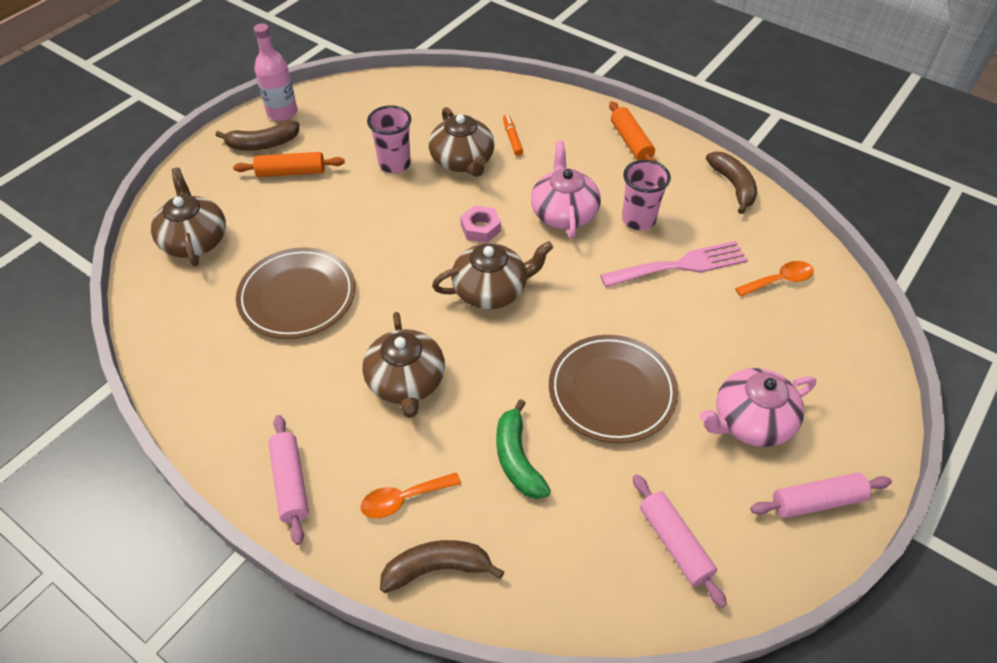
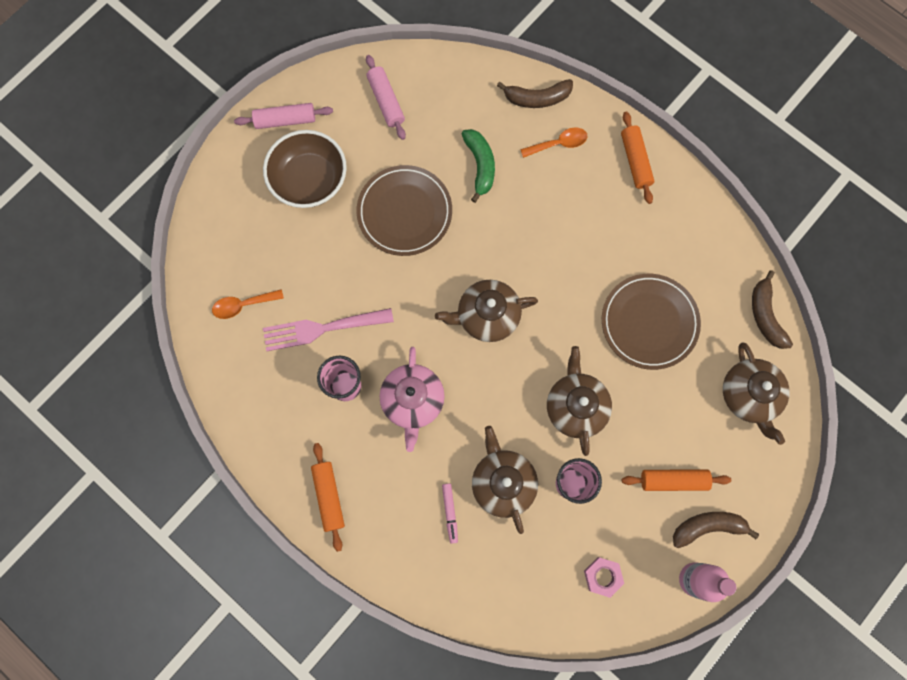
camera: 175 degrees left, 25 degrees up
pink rolling pin [268,415,309,545] -> orange rolling pin [621,111,654,204]
brown teapot [363,312,445,418] -> brown teapot moved to [547,346,612,456]
pink nut [460,205,501,243] -> pink nut moved to [584,557,624,598]
orange marker [503,115,523,156] -> pink marker [442,483,458,544]
pink teapot [700,368,816,447] -> brown bowl [263,130,347,208]
brown banana [706,151,757,214] -> brown banana moved to [752,270,793,349]

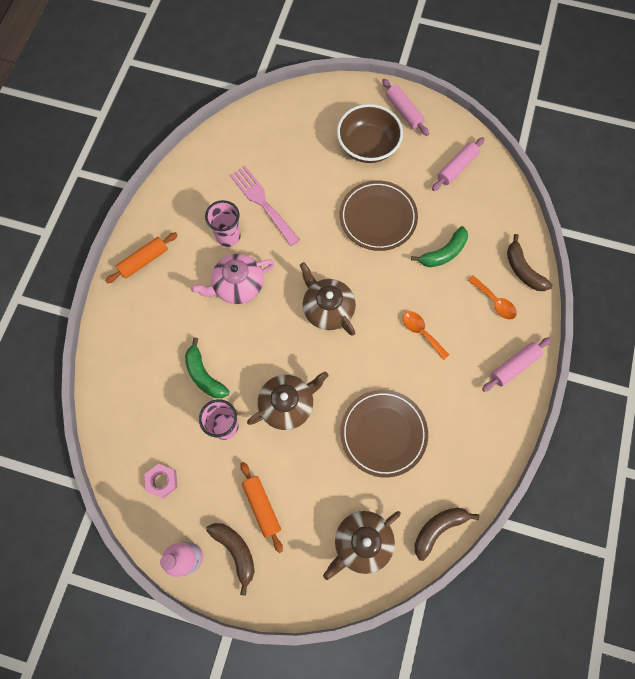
camera: 65 degrees right, 5 degrees down
orange spoon [212,289,284,319] -> orange spoon moved to [403,311,449,360]
pink marker [442,483,458,544] -> none
brown teapot [472,426,538,534] -> green banana [185,338,229,398]
orange rolling pin [621,111,654,204] -> pink rolling pin [482,337,551,392]

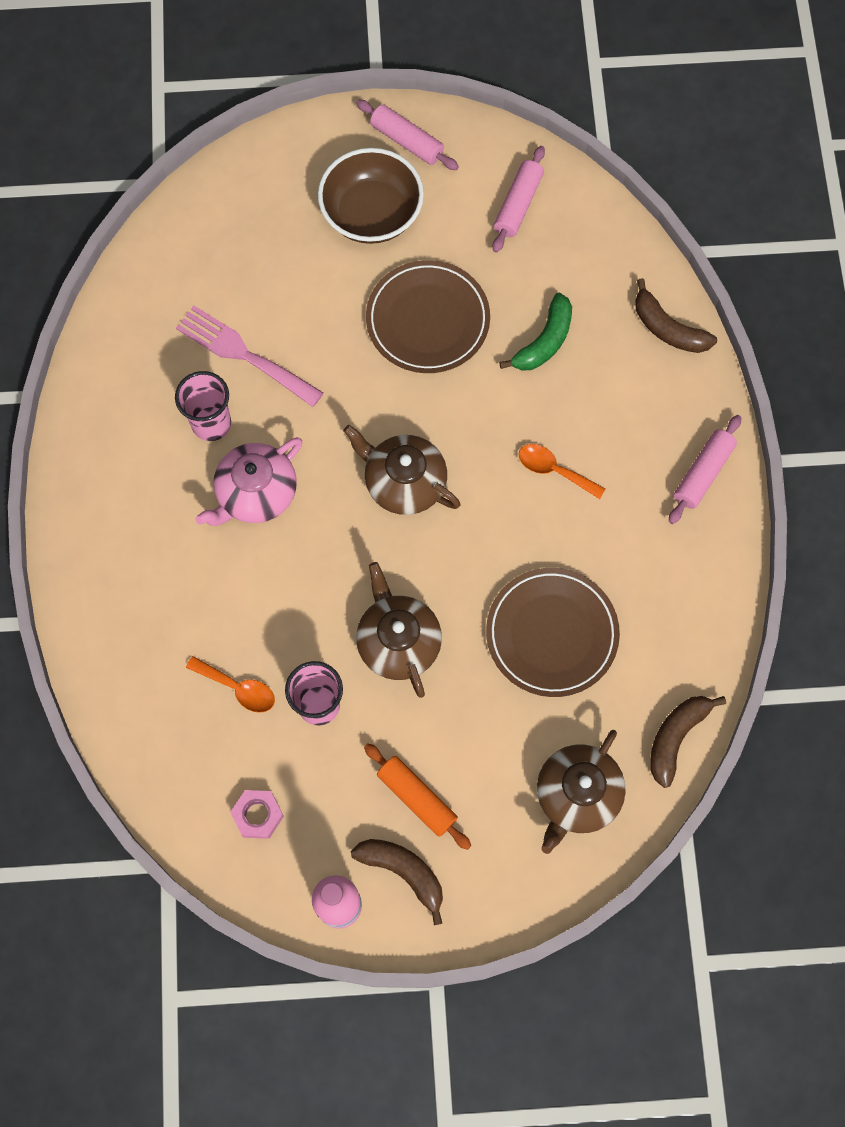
camera: 20 degrees left, 0 degrees up
orange rolling pin [105,232,178,283] -> none
green banana [185,338,229,398] -> none
brown teapot [247,372,328,430] -> brown teapot turned 60 degrees counterclockwise [356,562,442,698]
orange spoon [468,275,517,320] -> orange spoon moved to [186,656,275,713]

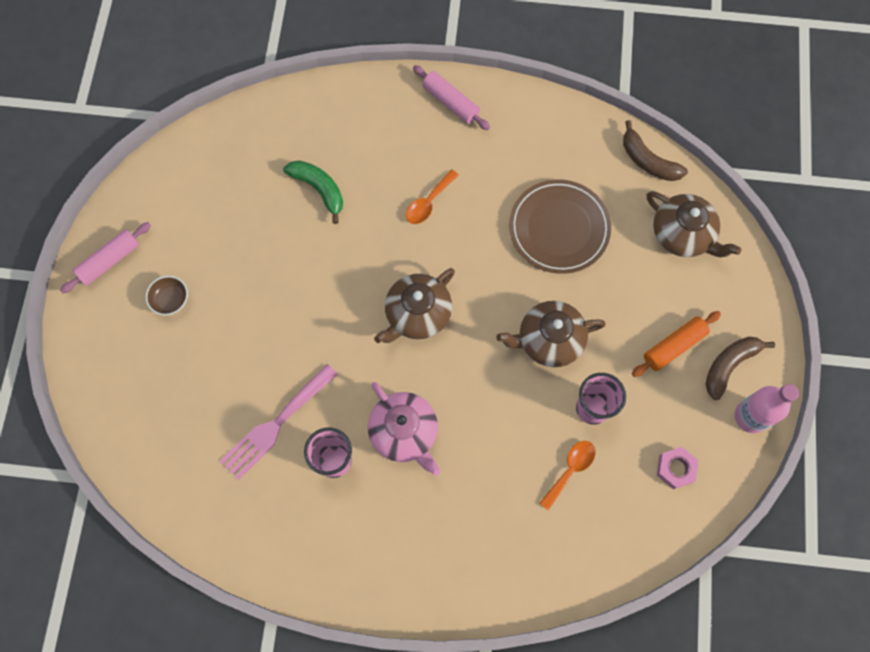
camera: 80 degrees left, 0 degrees up
brown bowl [318,148,424,244] -> brown bowl [146,276,188,316], size x0.47
brown plate [366,260,490,373] -> none
pink rolling pin [493,146,545,252] -> none
brown banana [635,278,717,353] -> none

